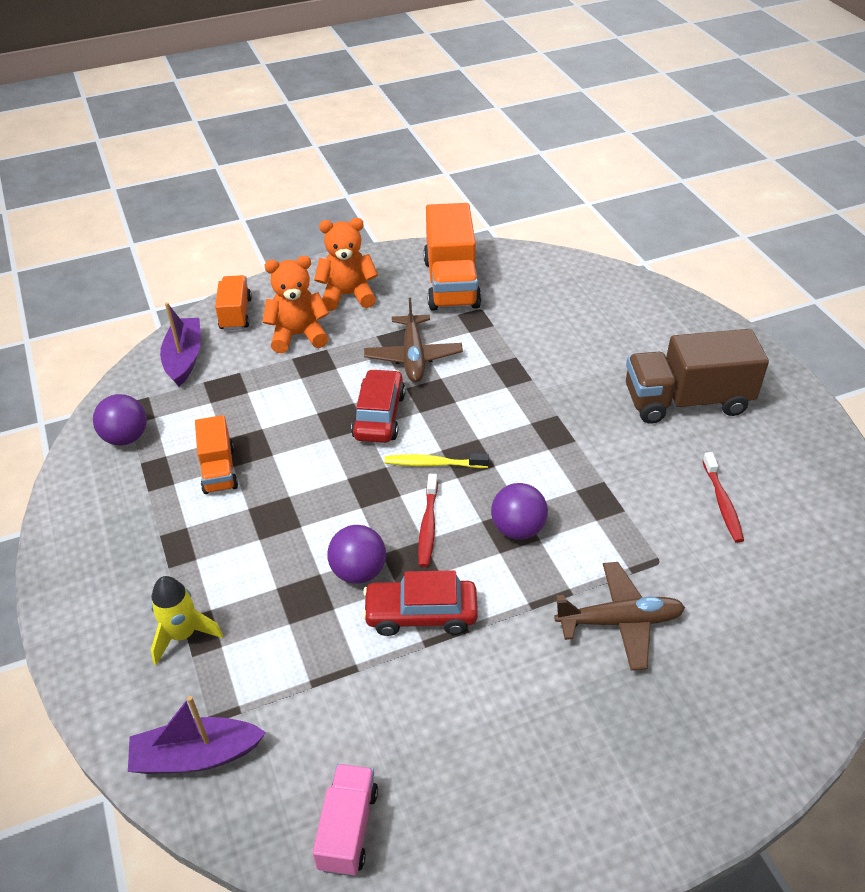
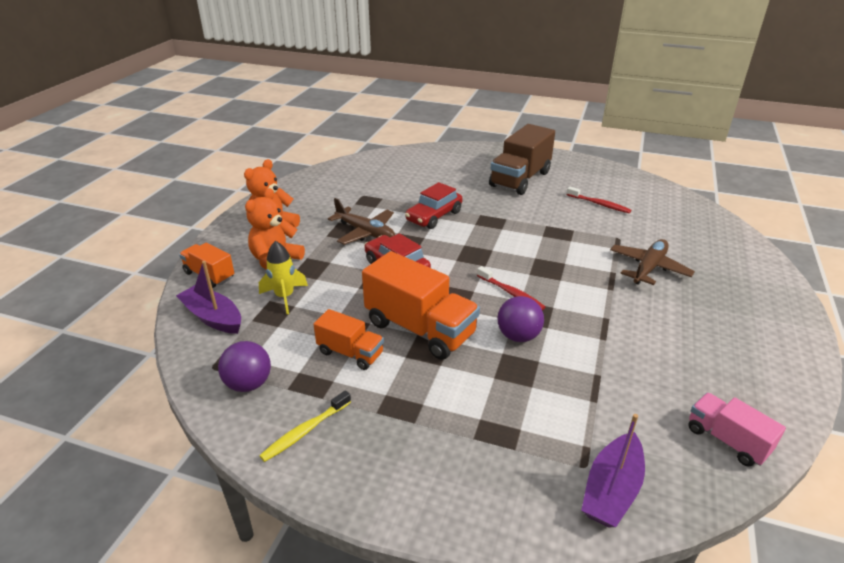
camera: 50 degrees left, 10 degrees down
yellow rocket [151,576,223,665] -> yellow rocket moved to [259,241,308,314]
red car [362,570,478,636] -> red car moved to [405,182,463,229]
yellow toothbrush [385,453,489,468] -> yellow toothbrush moved to [259,390,351,462]
orange truck [423,203,481,311] -> orange truck moved to [362,251,480,360]
purple ball [491,483,548,540] -> none

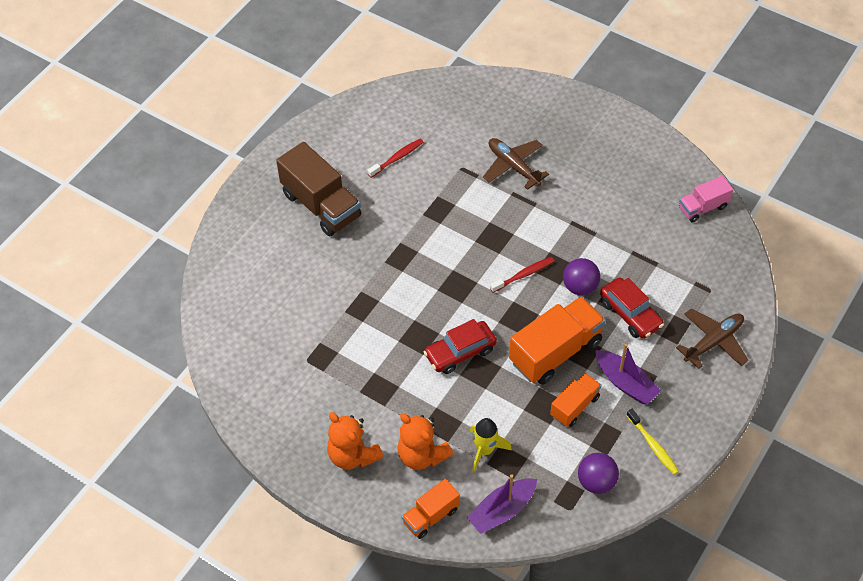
camera: 75 degrees left, 20 degrees up
brown plane [328,198,395,245] -> brown plane moved to [676,308,749,369]
red car [405,182,463,229] -> red car moved to [600,278,664,339]
purple boat [581,414,645,527] -> purple boat moved to [595,344,661,405]

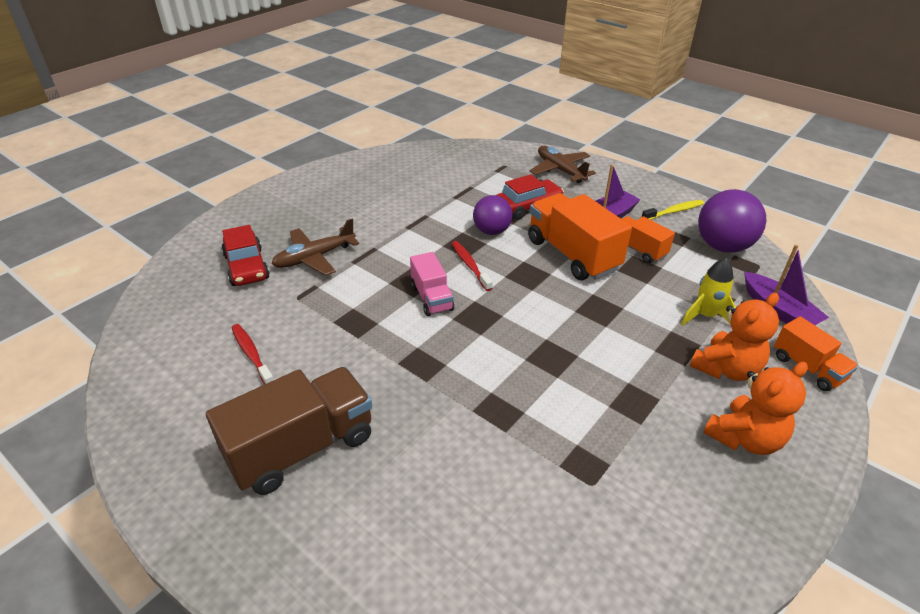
camera: 85 degrees left, 15 degrees down
red car [424,319,497,374] -> red car moved to [221,225,270,286]
purple ball [578,453,619,494] -> purple ball [698,189,766,253], size x1.53
pink truck [679,176,733,222] -> pink truck moved to [410,252,454,316]

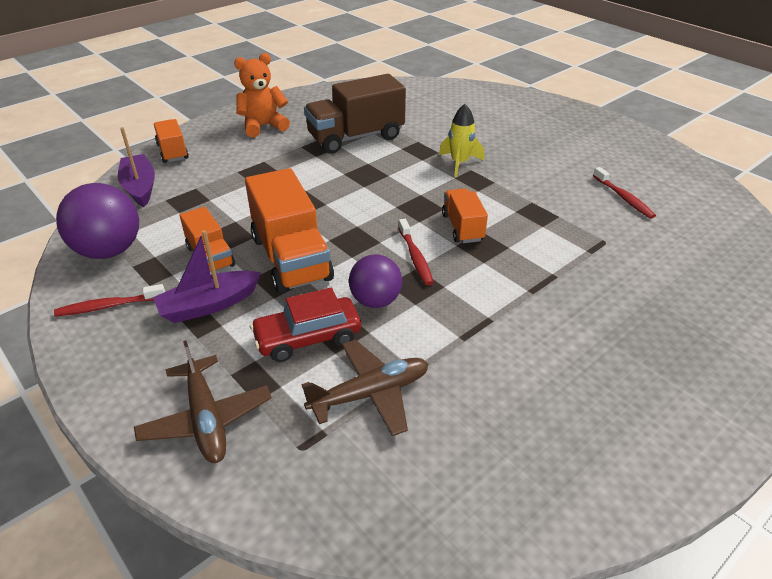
camera: 170 degrees left, 0 degrees up
brown truck [206,367,372,495] -> brown truck moved to [304,74,406,154]
red car [221,225,270,286] -> none
brown plane [272,219,359,276] -> brown plane moved to [302,340,428,436]
pink truck [410,252,454,316] -> orange truck [442,188,488,243]
yellow toothbrush [642,200,704,220] -> red toothbrush [54,284,165,317]
yellow rocket [681,258,735,325] -> yellow rocket moved to [439,104,485,177]
orange teddy bear [690,293,779,381] -> none

